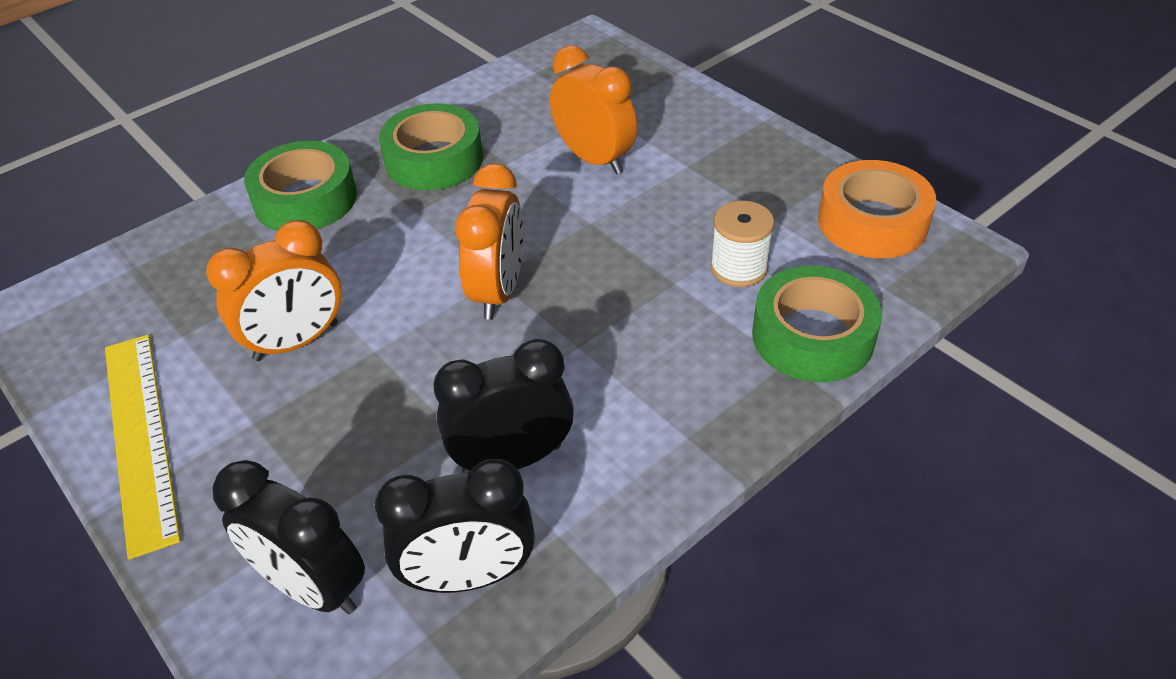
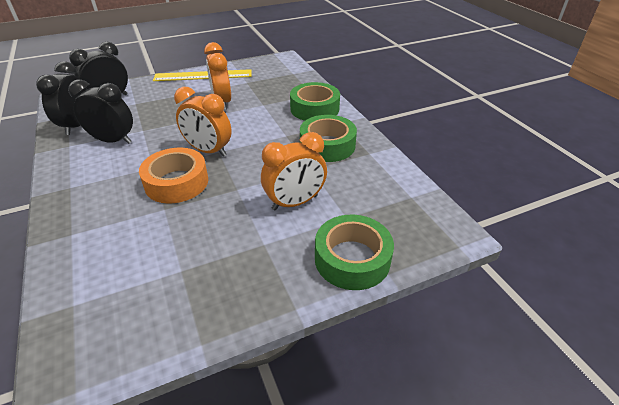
camera: 105 degrees right, 5 degrees down
black clock [433,339,574,473] -> black clock turned 75 degrees counterclockwise [68,80,133,144]
white spool [710,201,774,287] -> none
green tape [752,266,882,382] -> green tape moved to [315,215,394,290]
orange tape [818,160,936,258] -> orange tape moved to [139,148,208,204]

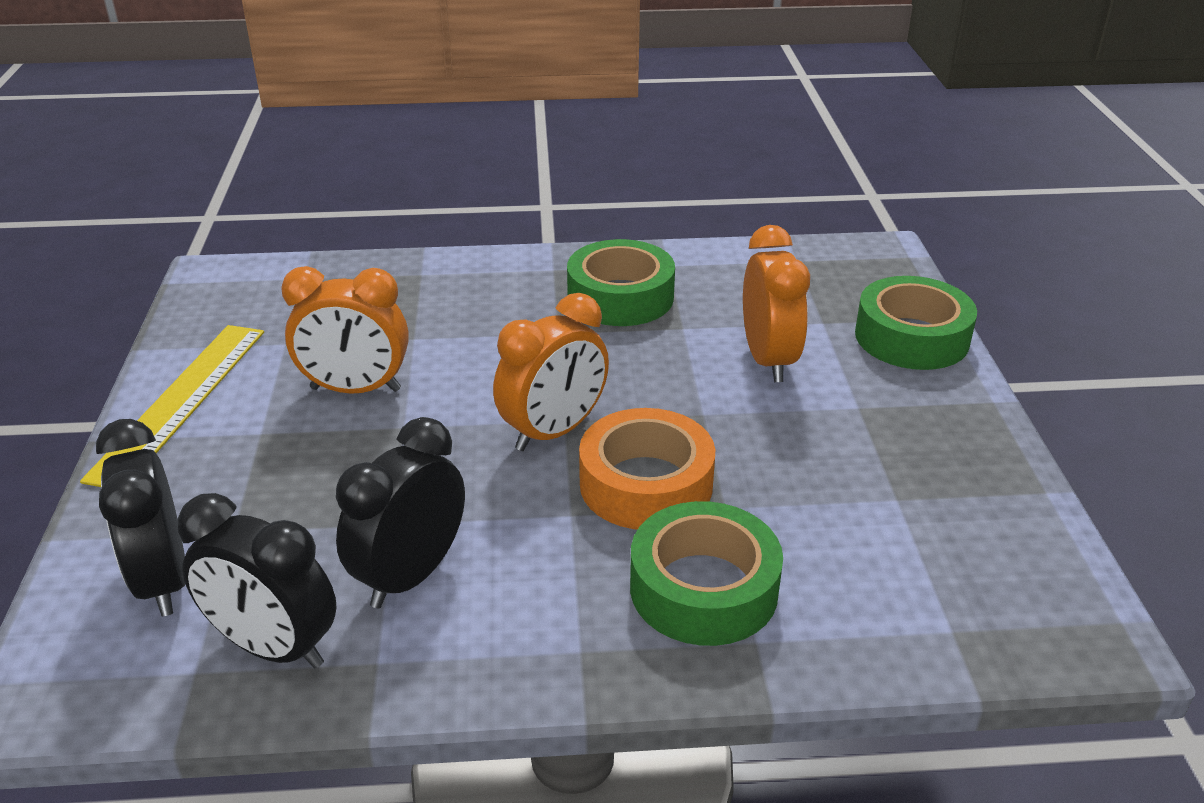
camera: 70 degrees left, 5 degrees down
green tape [290,82,340,121] -> green tape moved to [630,501,783,646]

